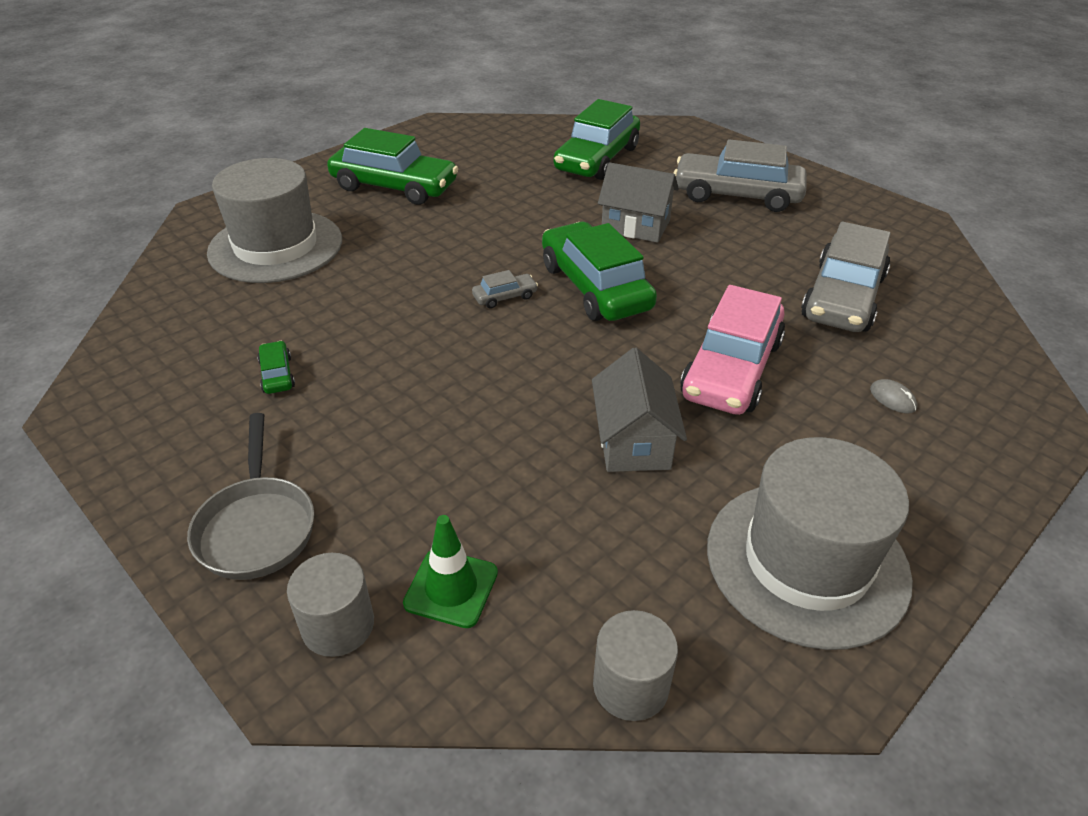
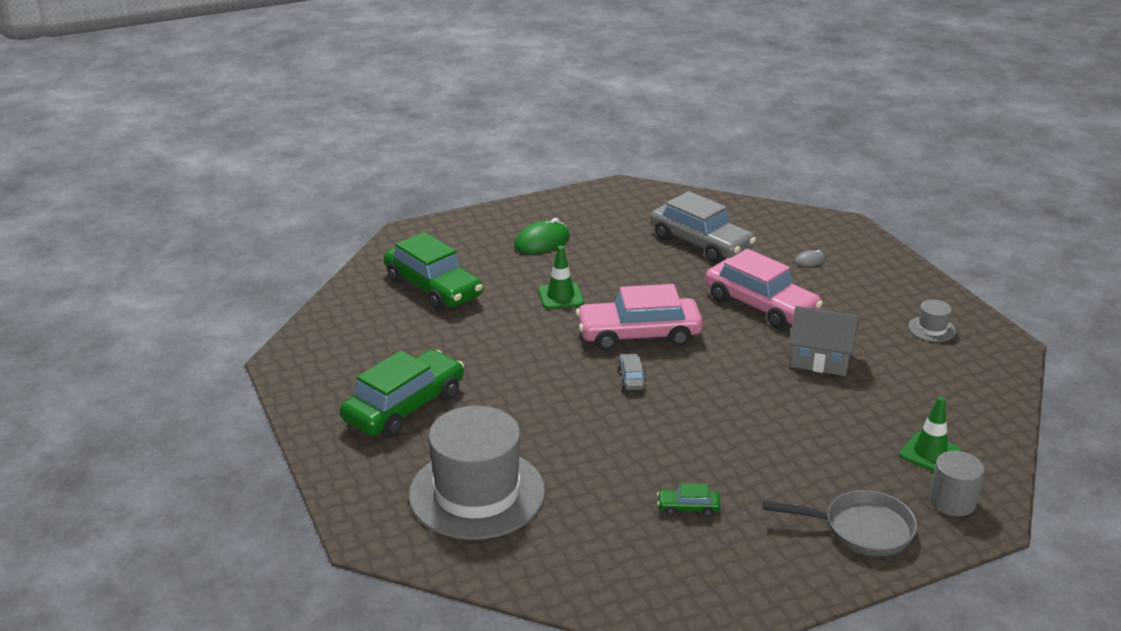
camera: 70 degrees left, 10 degrees down
green car [542,222,657,321] -> pink car [576,284,703,350]
grey cylinder [593,610,678,721] -> none
grey house [598,162,679,243] -> green traffic cone [538,246,584,309]
grey car [673,139,807,212] -> green mouse [514,218,570,254]
grey hat [707,437,913,650] -> grey hat [908,299,956,342], size x0.40

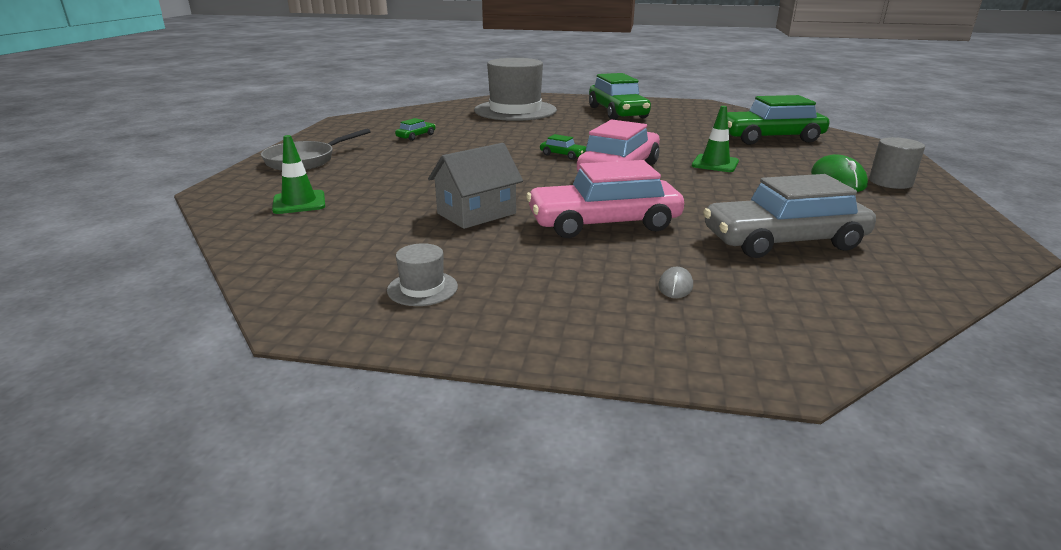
camera: 125 degrees right, 5 degrees down
grey car [618,354,646,390] -> green car [540,134,586,160]
grey cylinder [929,451,985,516] -> grey cylinder moved to [869,137,925,189]

